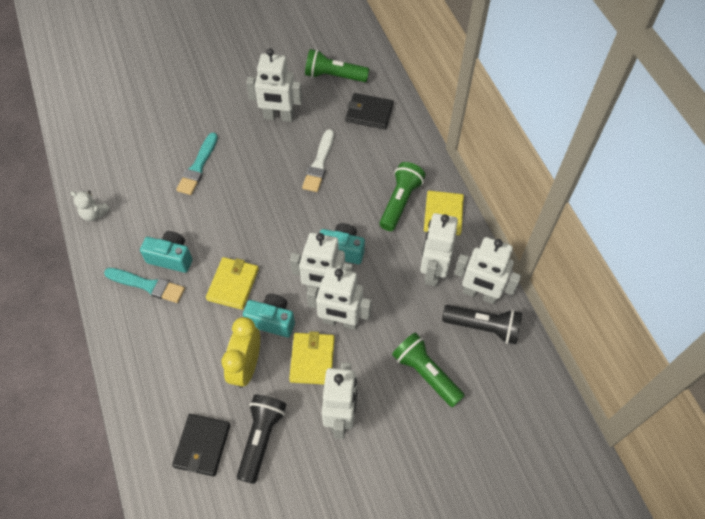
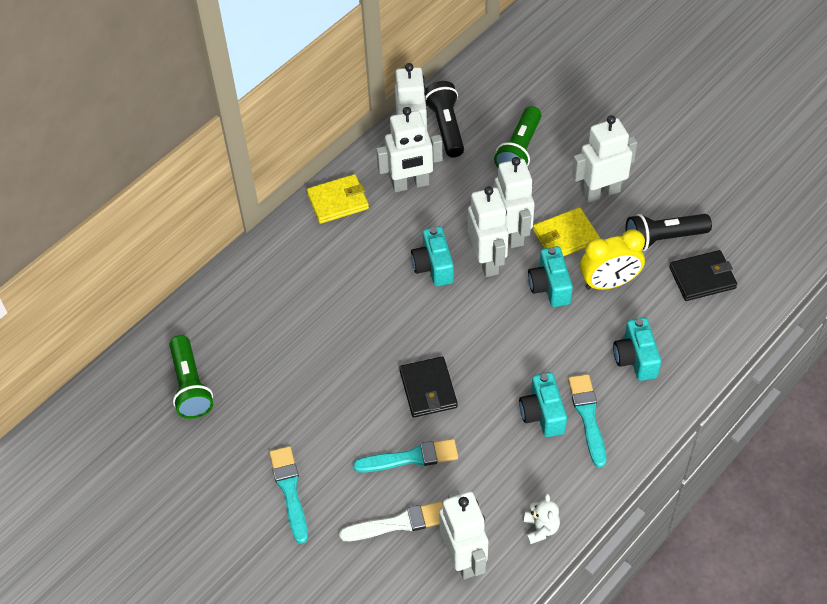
camera: 115 degrees left, 5 degrees down
yellow wallet [206,257,259,310] -> none
white robot [246,48,303,122] -> white robot moved to [439,490,488,579]
white brush [302,129,334,192] -> white brush moved to [339,502,443,541]
black wallet [345,93,393,129] -> black wallet moved to [399,356,458,417]
green flashlight [379,162,425,231] -> none
none -> turquoise brush [269,446,308,544]
none -> turquoise camera [613,317,661,381]

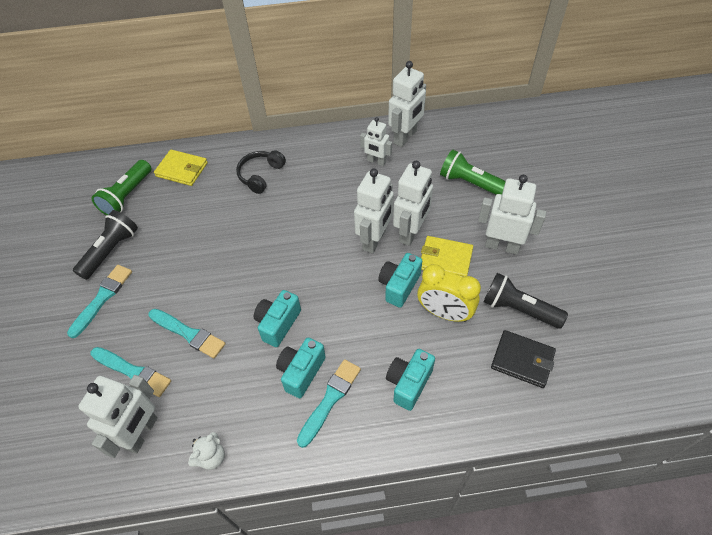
camera: 40 degrees right, 0 degrees up
yellow wallet [307,174,369,224] -> yellow wallet moved to [154,149,208,186]
white brush [339,502,443,541] -> turquoise brush [90,347,171,397]
white robot [376,107,443,192] -> white robot [360,117,392,166], size x0.62
black wallet [399,356,458,417] -> none
turquoise camera [411,226,454,286] -> turquoise camera moved to [254,290,301,347]
black flashlight [425,81,464,158] -> black flashlight moved to [73,210,138,280]
green flashlight [494,106,541,168] -> green flashlight turned 60 degrees clockwise [440,149,506,195]
none -> black headphones [236,150,286,194]

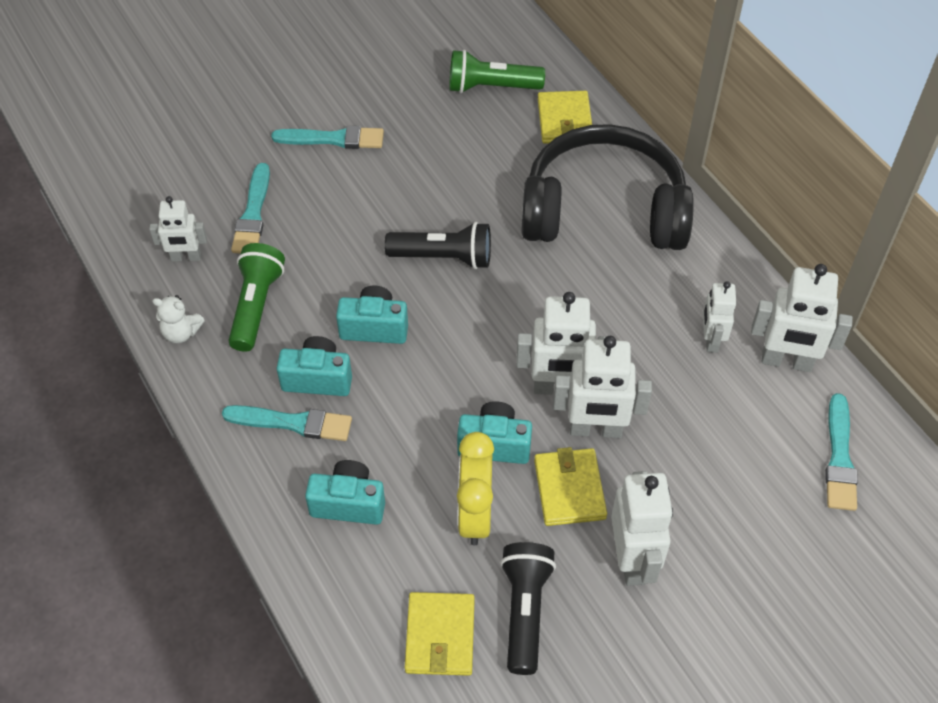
camera: 65 degrees right, 0 degrees up
black flashlight [73,210,138,280] -> black flashlight moved to [384,222,491,269]
white robot [78,375,158,458] -> white robot [149,196,207,262], size x0.62
turquoise brush [149,309,226,358] -> turquoise brush moved to [825,393,858,511]
black headphones [236,150,286,194] -> black headphones [521,124,694,250], size x2.25
green flashlight [440,149,506,195] -> green flashlight moved to [228,243,285,352]
black wallet [491,330,556,388] -> yellow wallet [405,592,475,676]

